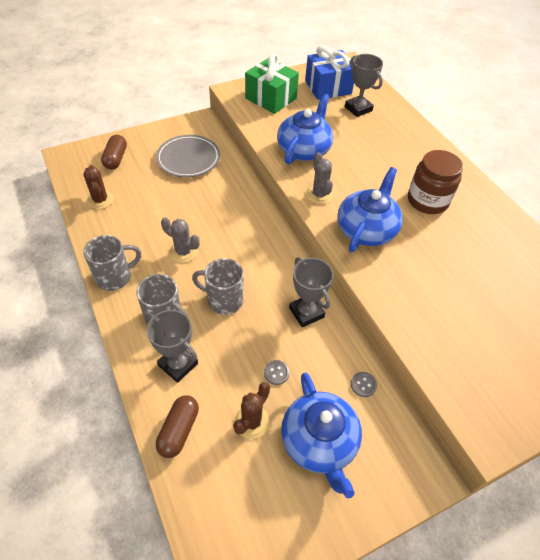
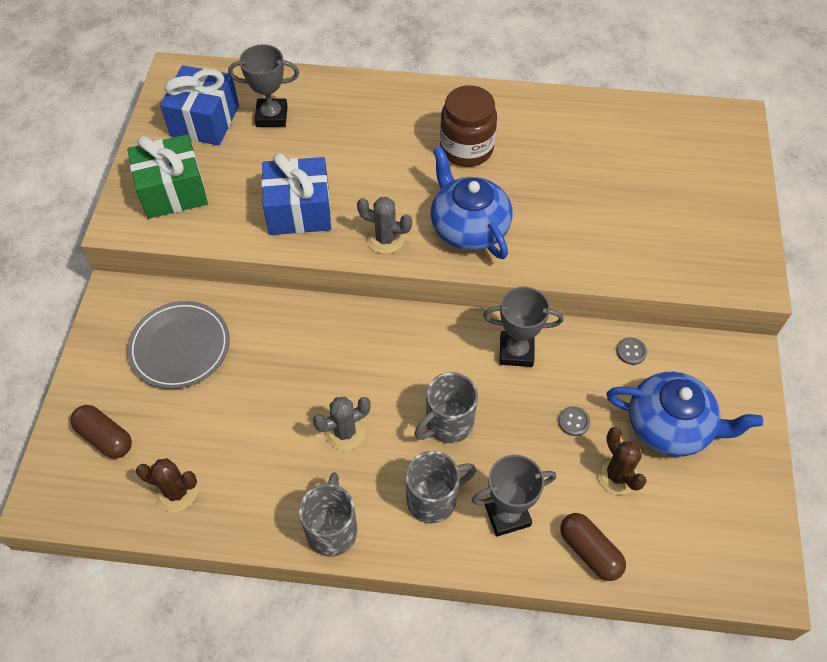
camera: 55 degrees left, 5 degrees up
blue teapot [277,94,333,164] -> blue gift [261,152,331,235]

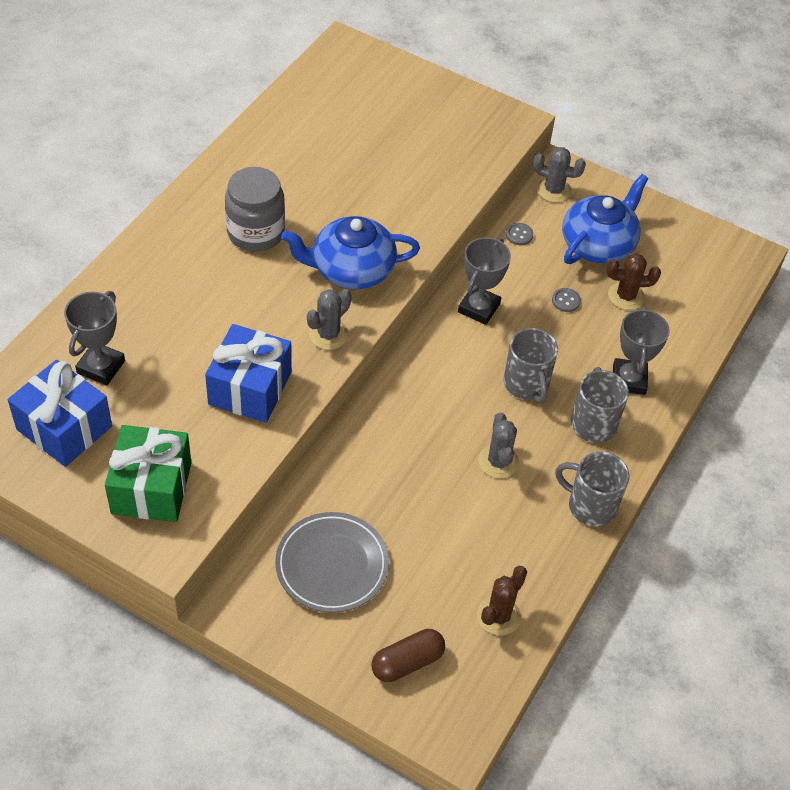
camera: 70 degrees left, 5 degrees down
brown jar [440,85,497,167] -> grey jar [225,167,285,251]
brown capsule [560,513,626,581] -> none
none -> grey cactus [533,147,586,202]

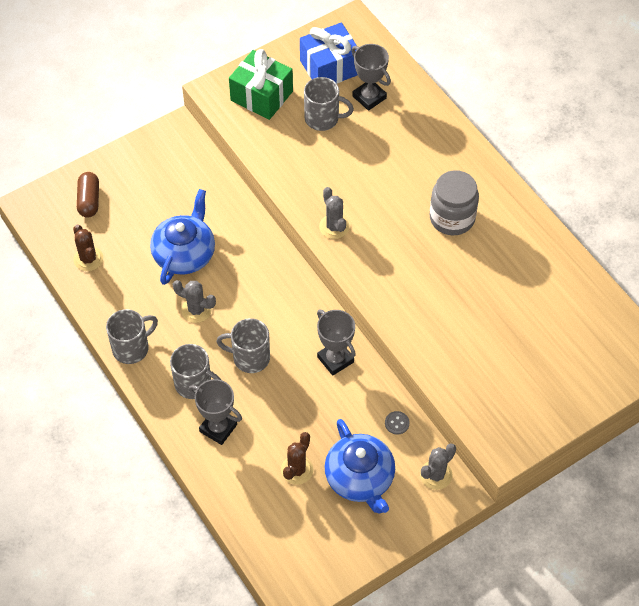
camera: 120 degrees right, 5 degrees up
blue gift [205,324,292,423] -> none
grey plate [275,512,389,613] -> none
blue teapot [281,216,420,289] -> blue teapot moved to [150,189,215,285]
grey button [552,288,581,312] -> none
none -> grey mug [304,77,354,131]

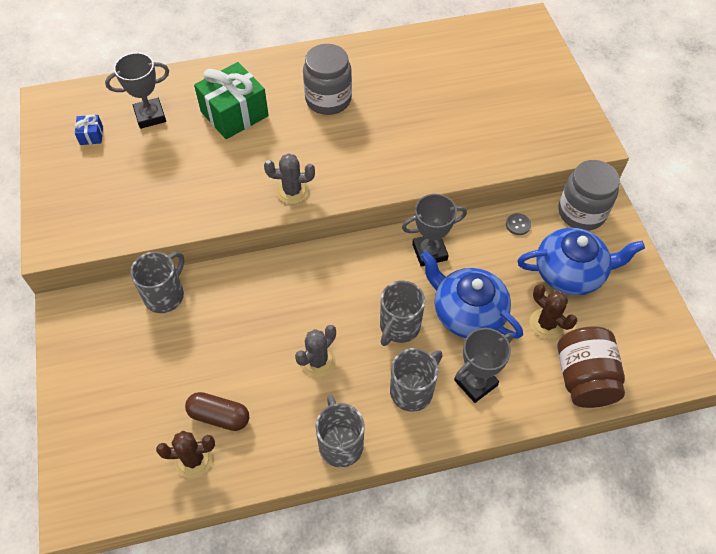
camera: 70 degrees left, 0 degrees up
brown capsule [77,172,99,218] -> brown capsule moved to [185,392,249,431]
blue teapot [150,189,215,285] -> blue teapot moved to [421,251,523,339]
green gift [229,49,293,120] -> green gift moved to [194,62,269,139]
blue gift [300,23,358,84] -> blue gift [74,115,103,145], size x0.44
grey mug [304,77,354,131] -> grey mug moved to [130,251,184,313]
grey cactus [420,443,456,490] -> grey jar [558,160,620,231]
none -> brown jar [558,326,625,408]

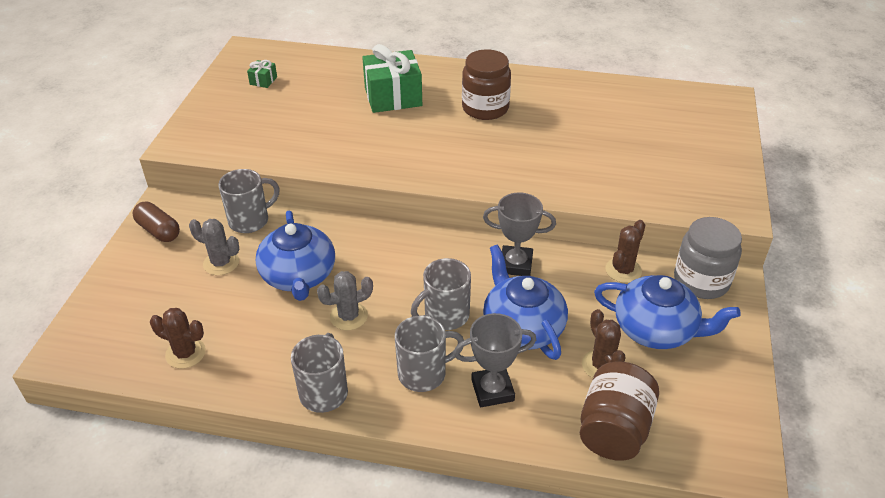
camera: 25 degrees right, 15 degrees down
blue gift [74,115,103,145] -> green gift [247,60,277,88]
grey trophy [105,53,169,129] -> none
brown capsule [185,392,249,431] -> brown capsule moved to [133,202,180,242]
grey cactus [264,153,315,204] -> grey cactus moved to [189,219,239,275]
grey jar [303,44,352,115] -> brown jar [462,49,511,120]
grey button [506,213,531,235] -> brown cactus [605,220,645,283]
none -> blue teapot [256,210,335,301]

